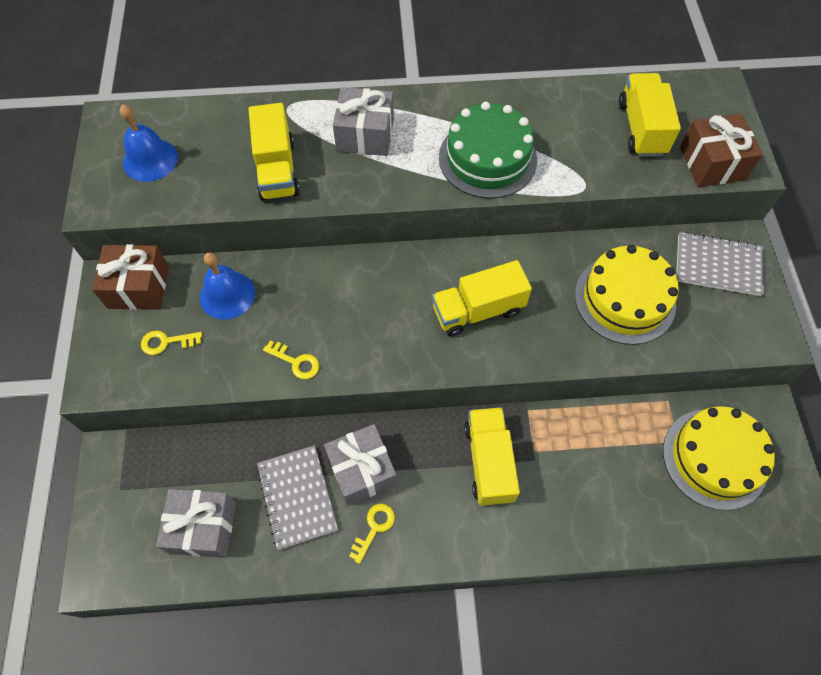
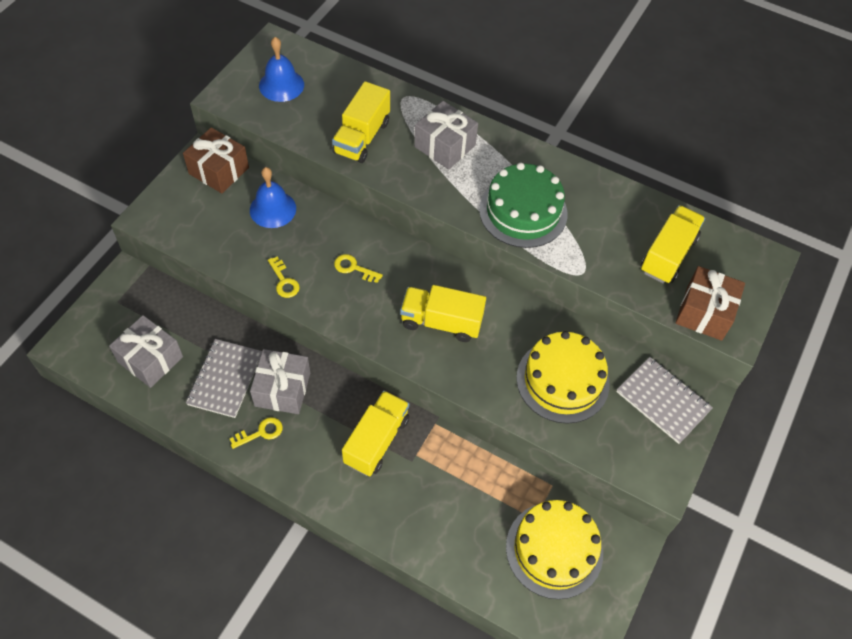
camera: 30 degrees right, 5 degrees down
yellow key [141,331,202,355] -> yellow key moved to [334,254,383,283]

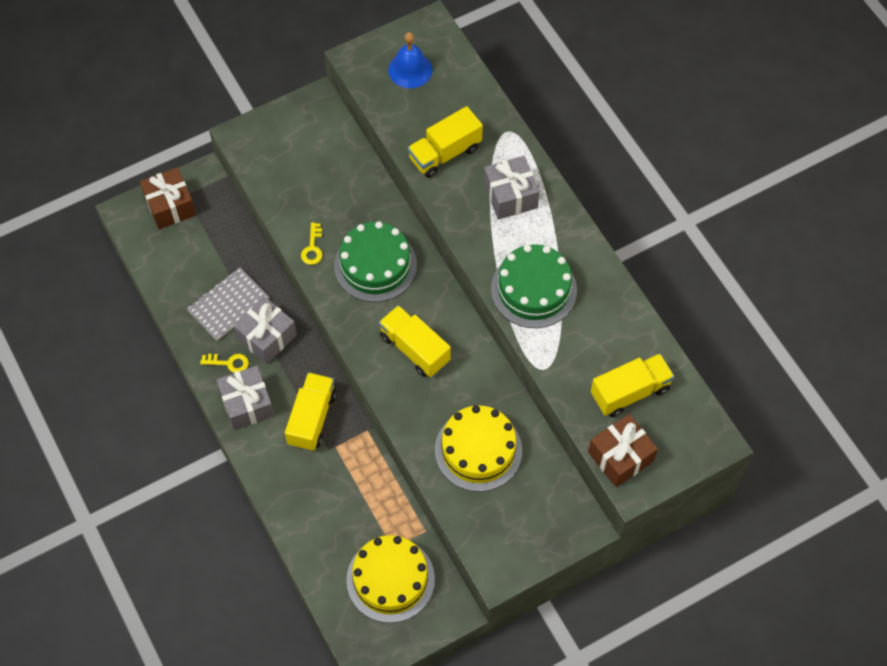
camera: 35 degrees right, 5 degrees up
grey gift [109,315,183,388] -> grey gift moved to [216,366,274,430]
brown gift [183,127,249,194] -> brown gift moved to [140,167,196,229]
blue bell [250,167,296,228] -> none
yellow key [334,254,383,283] -> green cake [334,221,417,302]
yellow truck [342,391,410,476] -> yellow truck turned 45 degrees counterclockwise [285,372,337,451]
grey notebook [616,357,713,444] -> none

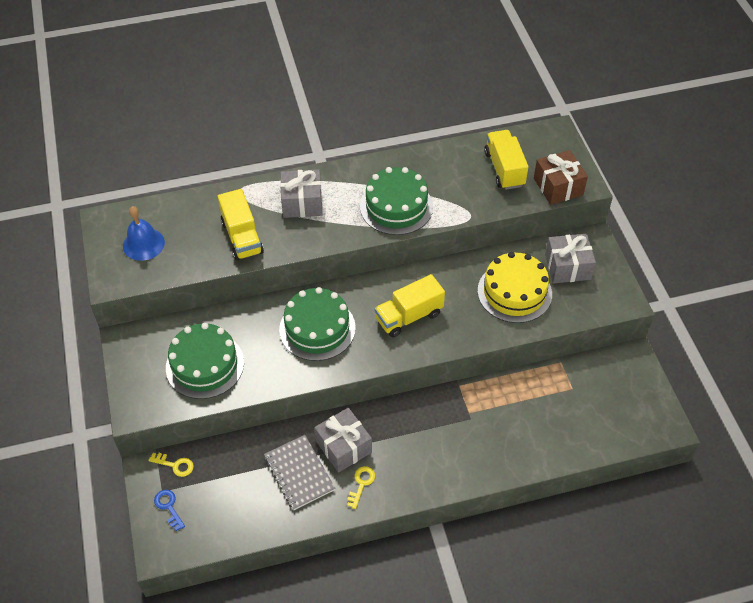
camera: 75 degrees left, 10 degrees down
brown gift [140,167,196,229] -> blue key [154,490,185,531]
grey gift [216,366,274,430] -> grey gift moved to [545,234,596,283]
yellow truck [285,372,337,451] -> none
yellow key [301,222,322,265] -> yellow key moved to [148,453,194,477]
yellow cake [347,535,435,623] -> none
none -> green cake [166,323,244,399]

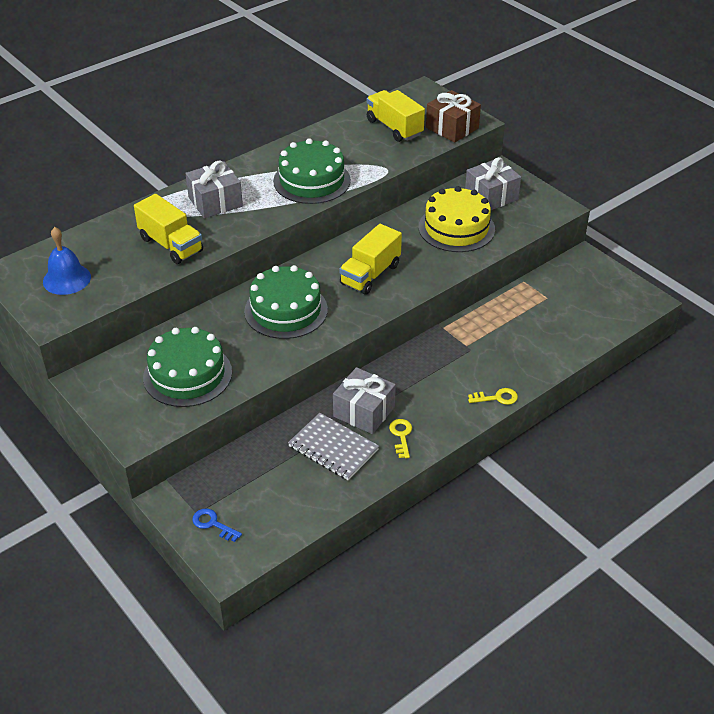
camera: 25 degrees left, 10 degrees down
yellow key [148,453,194,477] -> yellow key moved to [468,388,518,405]

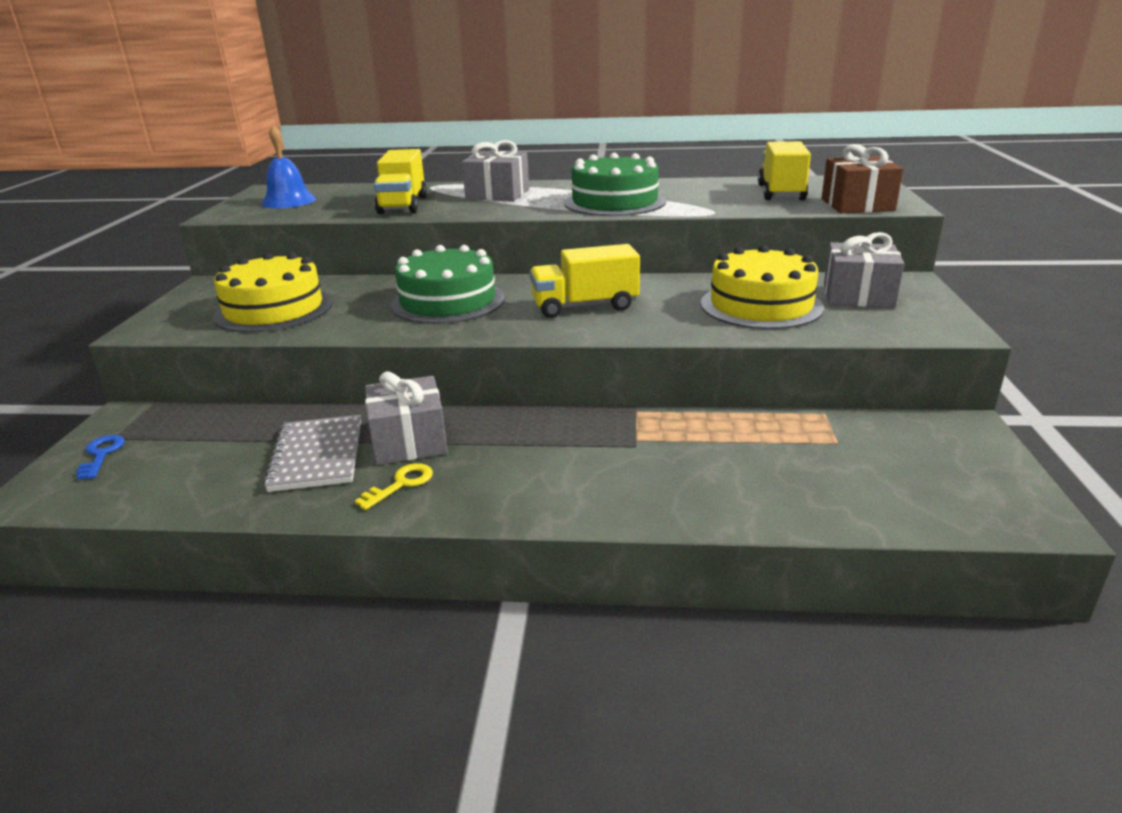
camera: 45 degrees right, 15 degrees down
green cake [143,327,232,407] -> yellow cake [213,252,333,333]
yellow key [468,388,518,405] -> none

